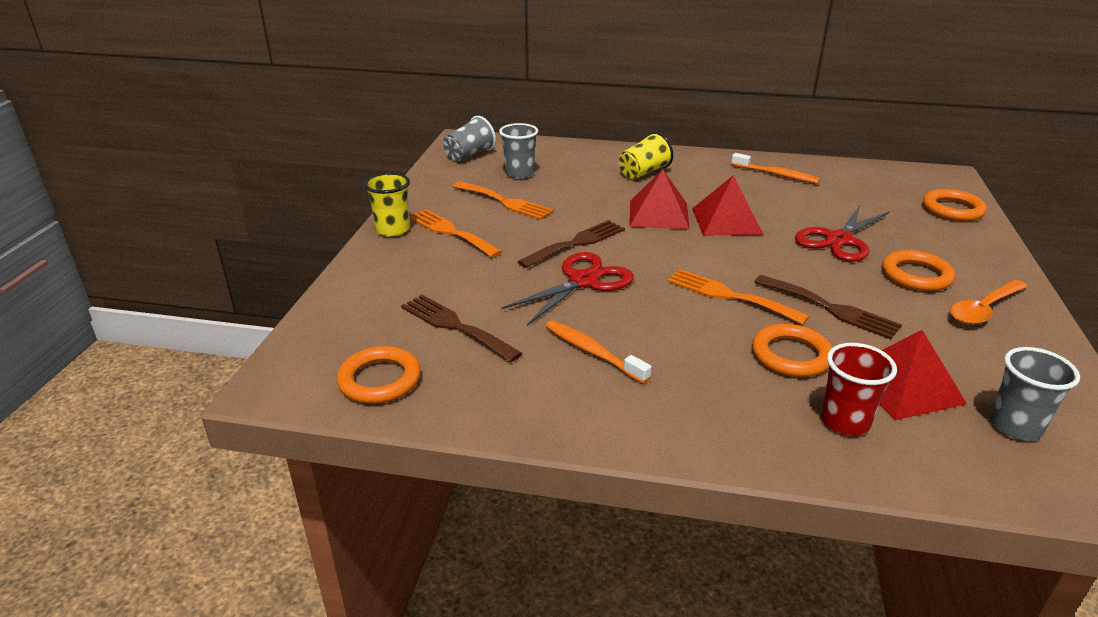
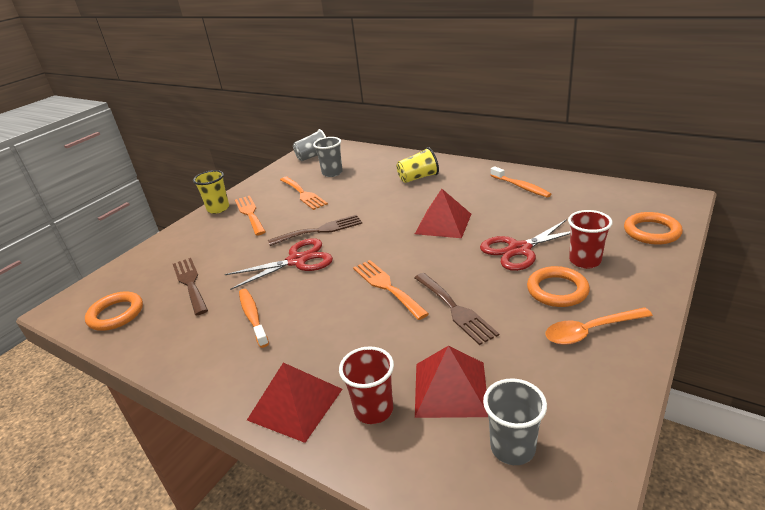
camera: 25 degrees right, 0 degrees up
red pyramid [629,169,690,230] -> red pyramid moved to [247,363,343,443]
orange ring [752,324,833,377] -> none
none -> red cup [568,210,612,269]

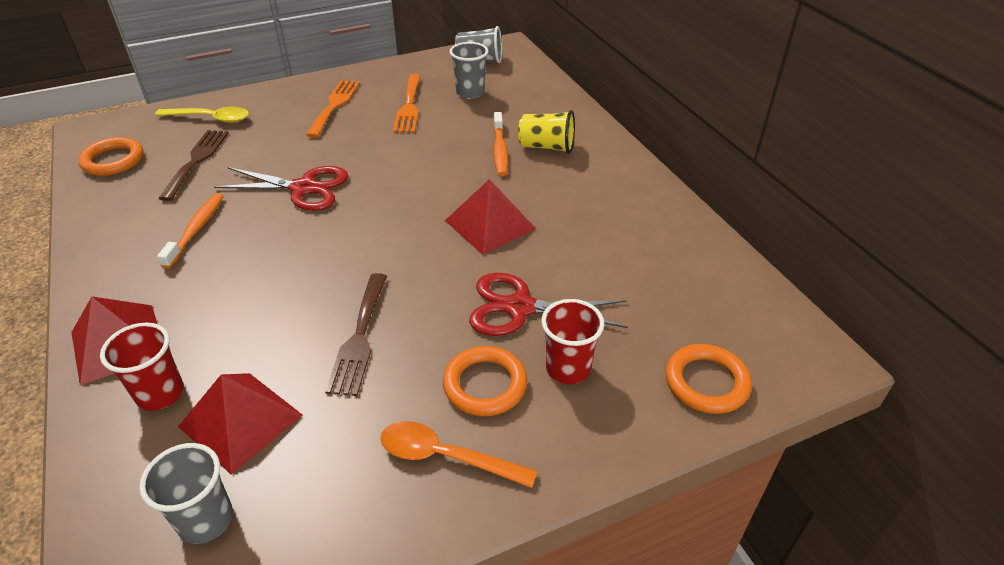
camera: 30 degrees right, 10 degrees up
yellow cup [193,170,229,214] -> none
brown fork [268,215,362,246] -> none
orange fork [353,260,429,320] -> none
orange toothbrush [491,166,551,198] -> orange toothbrush moved to [493,112,508,176]
none -> yellow spoon [155,107,249,123]

